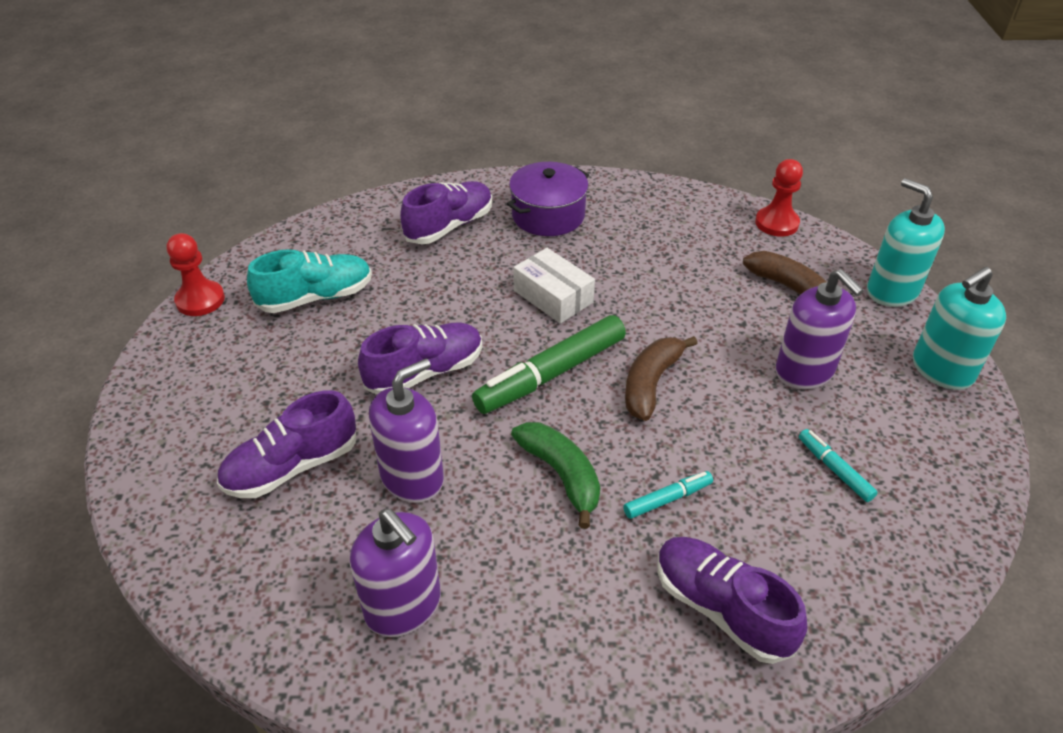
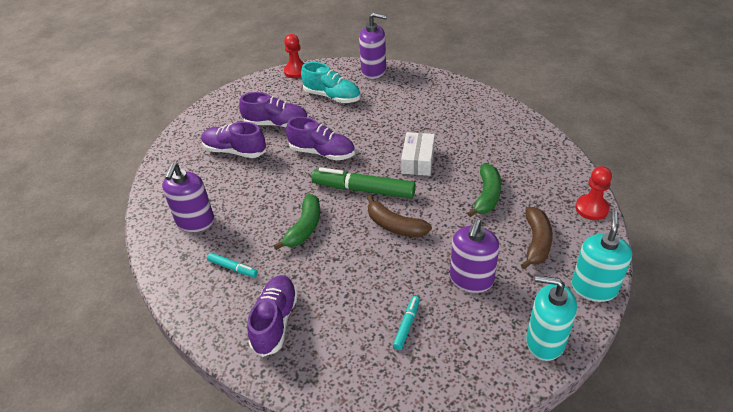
camera: 55 degrees right, 0 degrees up
purple soap dispenser [369,359,444,503] -> purple soap dispenser moved to [359,13,387,79]
purple shoe [400,181,492,244] -> purple shoe moved to [239,92,308,128]
purple pot [507,162,589,236] -> none
turquoise marker [623,471,713,519] -> turquoise marker moved to [207,253,258,277]
brown banana [625,336,698,421] -> brown banana turned 135 degrees counterclockwise [367,195,432,237]
none -> green banana [467,164,501,217]

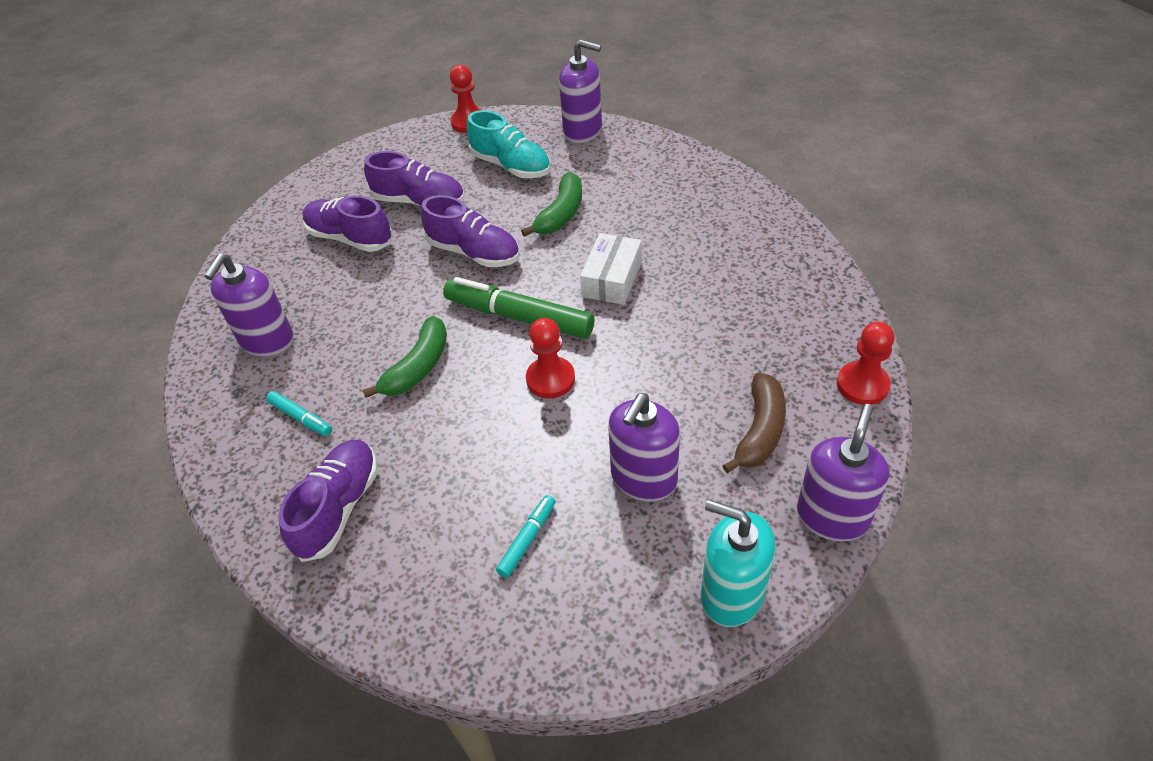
camera: 10 degrees right, 5 degrees up
brown banana [367,195,432,237] -> red pawn [526,318,575,399]
green banana [467,164,501,217] -> green banana moved to [521,172,582,237]
turquoise soap dispenser [571,211,632,302] -> purple soap dispenser [797,404,889,542]

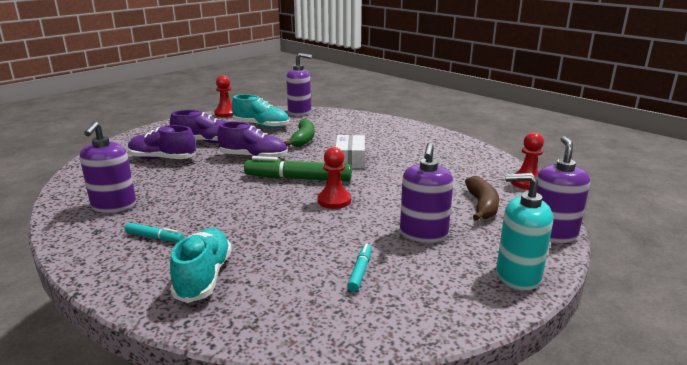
camera: 20 degrees left, 25 degrees down
purple shoe [278,440,378,562] -> turquoise shoe [170,228,232,303]
green banana [363,316,447,398] -> none

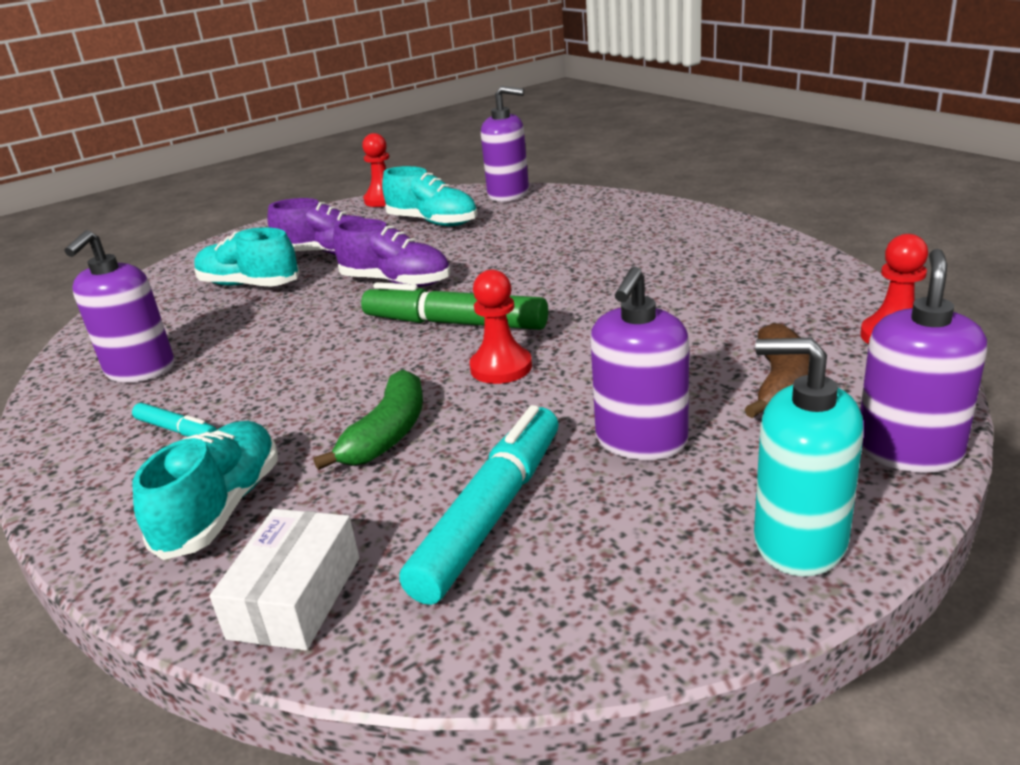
camera: 15 degrees right, 5 degrees up
purple shoe [128,125,196,159] -> turquoise shoe [194,227,300,287]
green banana [284,119,314,147] -> green banana moved to [313,370,423,470]
white box [336,135,365,168] -> white box moved to [209,509,359,650]
turquoise marker [347,243,372,292] -> turquoise marker [399,405,558,605], size x2.06

